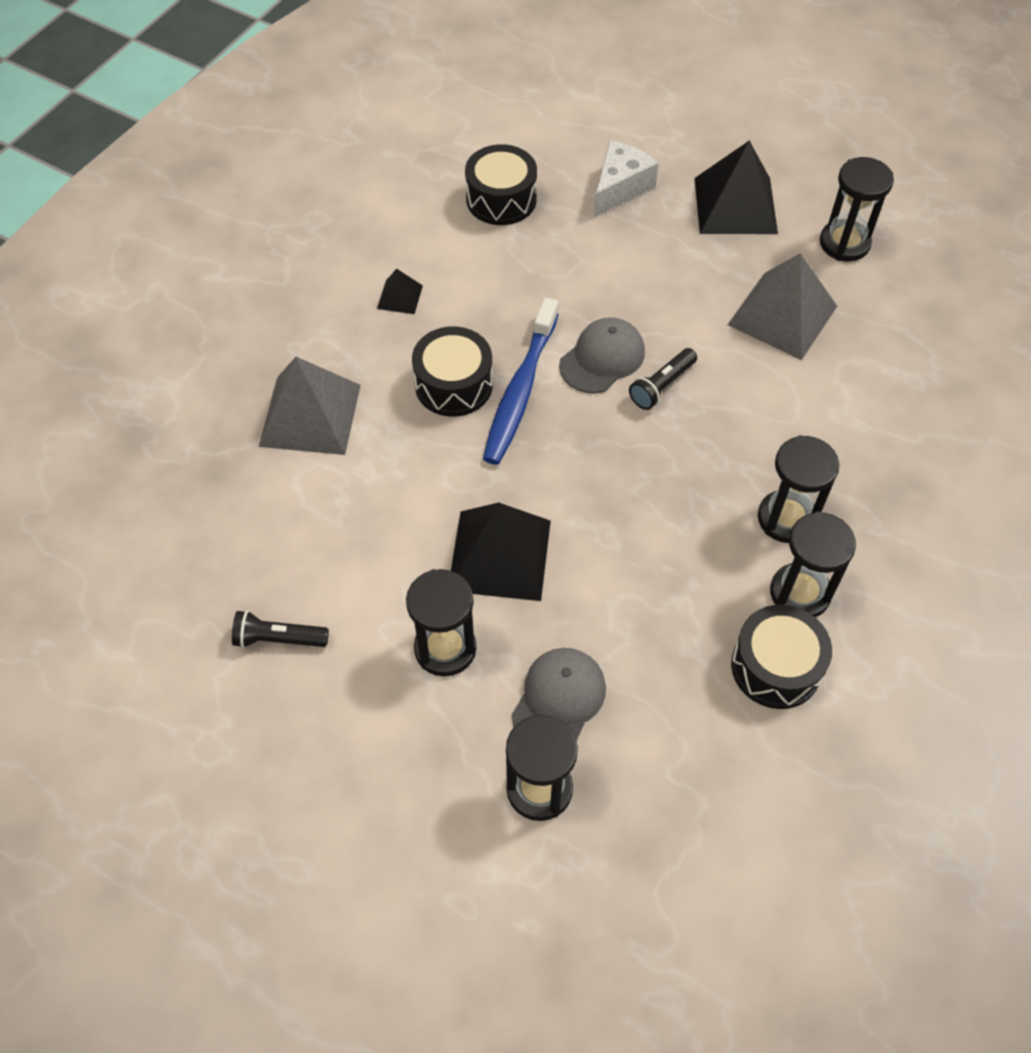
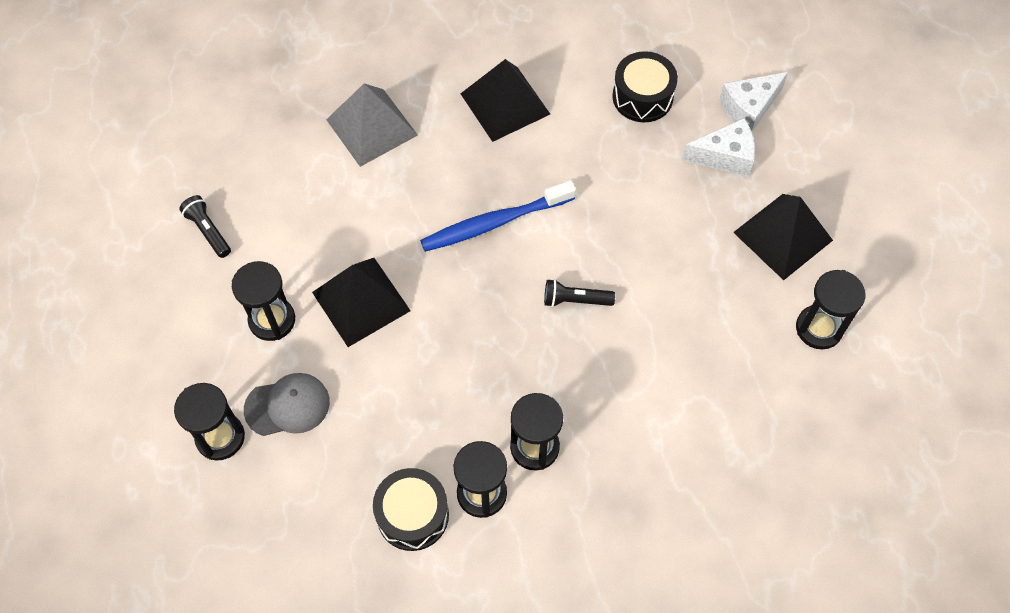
camera: 50 degrees right, 5 degrees up
black pyramid [377,269,423,314] -> black pyramid [460,59,550,142], size x2.12
black drum [412,326,493,417] -> none
grey cap [559,317,645,393] -> none
grey pyramid [728,253,837,360] -> none
none -> white cheese [719,72,788,132]

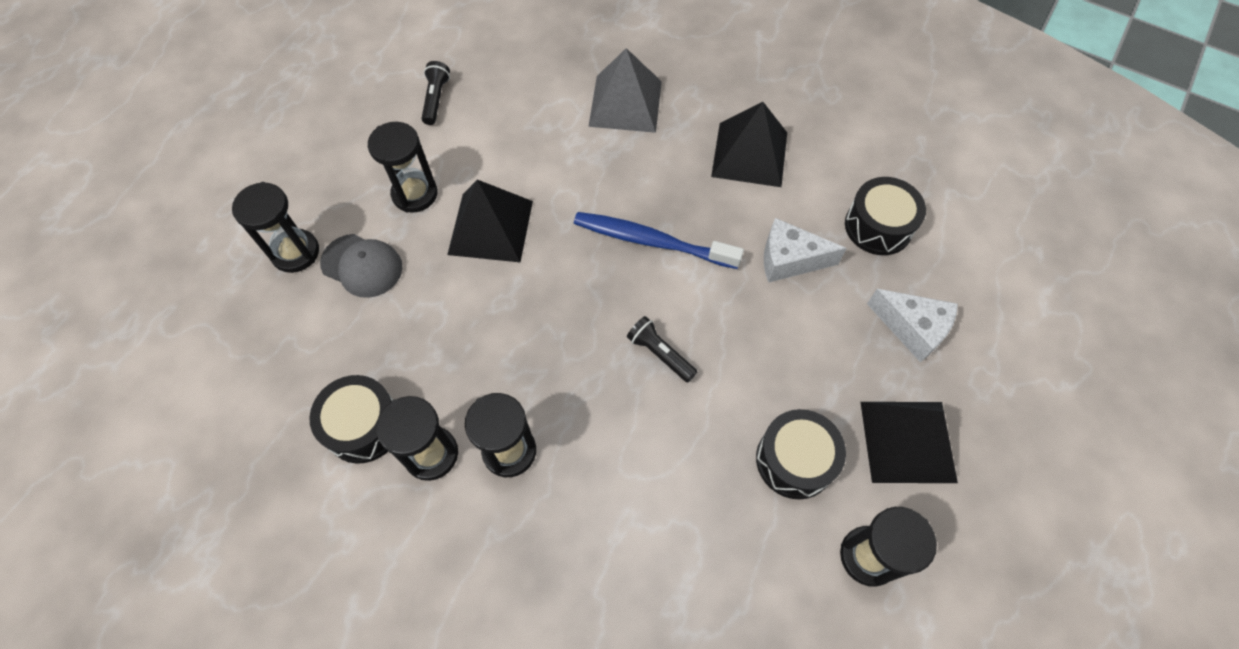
camera: 40 degrees right, 0 degrees up
white cheese [719,72,788,132] -> white cheese moved to [764,218,847,283]
none -> black drum [756,409,846,499]

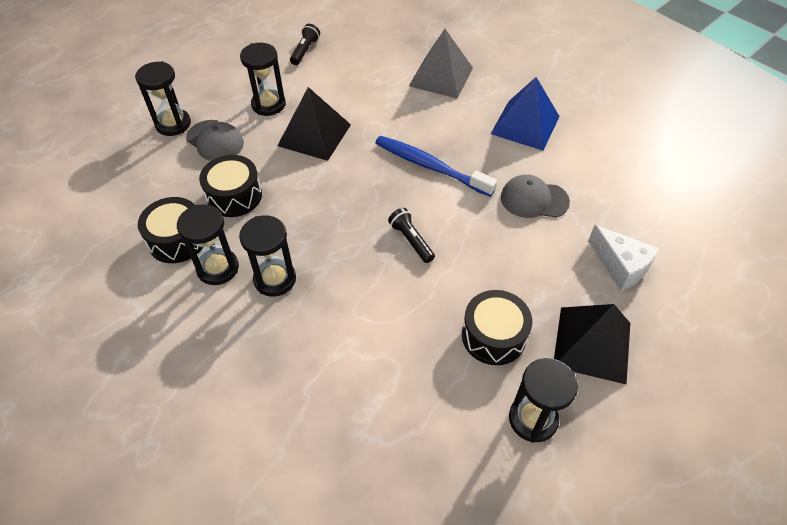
camera: 15 degrees right, 10 degrees down
black pyramid [711,102,787,187] -> blue pyramid [491,77,560,151]
white cheese [764,218,847,283] -> grey cap [501,174,570,218]
black drum [845,177,926,255] -> black drum moved to [199,155,262,217]

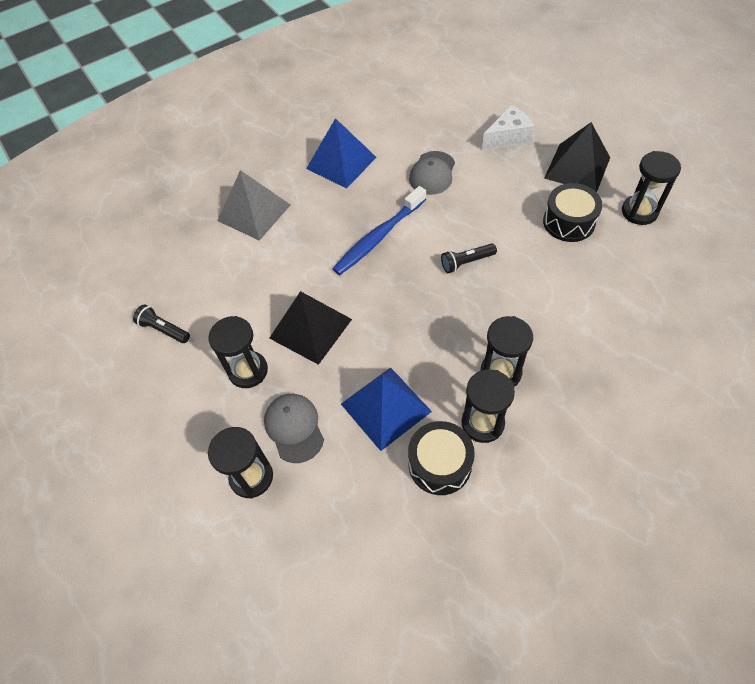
camera: 75 degrees left, 5 degrees up
grey cap [186,120,244,161] -> grey cap turned 75 degrees counterclockwise [264,394,324,463]
black drum [199,155,262,217] -> blue pyramid [341,368,432,451]

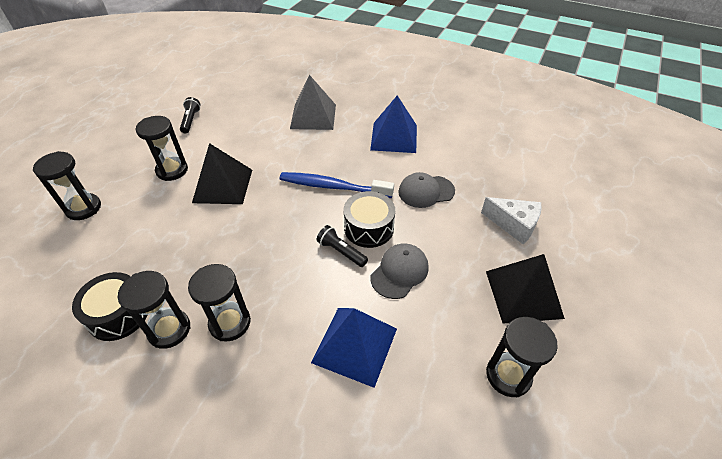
camera: 55 degrees right, 10 degrees down
grey cap [264,394,324,463] -> grey cap moved to [371,244,429,299]
blue pyramid [341,368,432,451] -> blue pyramid moved to [311,308,397,388]
black drum [543,183,603,242] -> black drum moved to [344,191,395,248]

